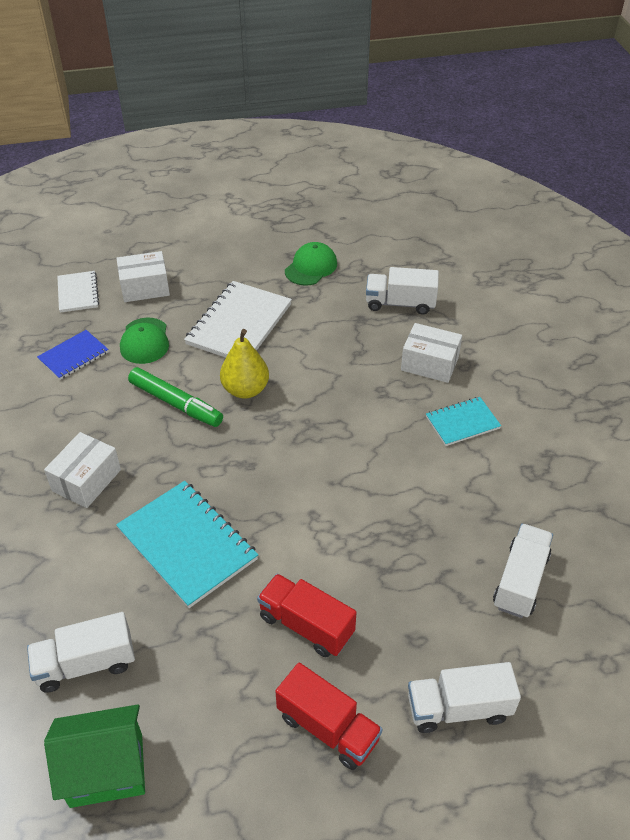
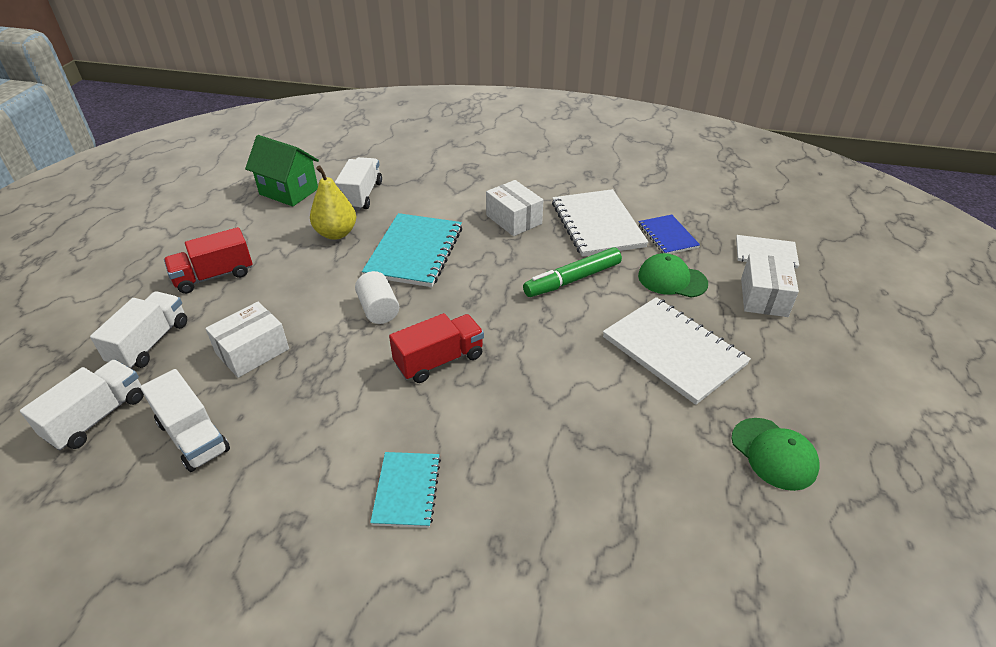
camera: 115 degrees right, 5 degrees down
green house [44,704,145,808] -> green house turned 75 degrees counterclockwise [245,135,319,207]
turquoise notebook [116,481,258,608] -> turquoise notebook turned 60 degrees counterclockwise [362,213,462,287]
yellow pear [220,329,269,399] -> yellow pear moved to [310,165,356,240]
red truck [257,574,357,657] -> red truck moved to [389,313,484,383]
white truck [366,267,439,315] -> white truck moved to [20,360,144,451]
white box [401,323,462,383] -> white box moved to [205,302,289,378]
none -> white cylinder [355,271,399,324]
none -> white notebook [552,189,649,257]

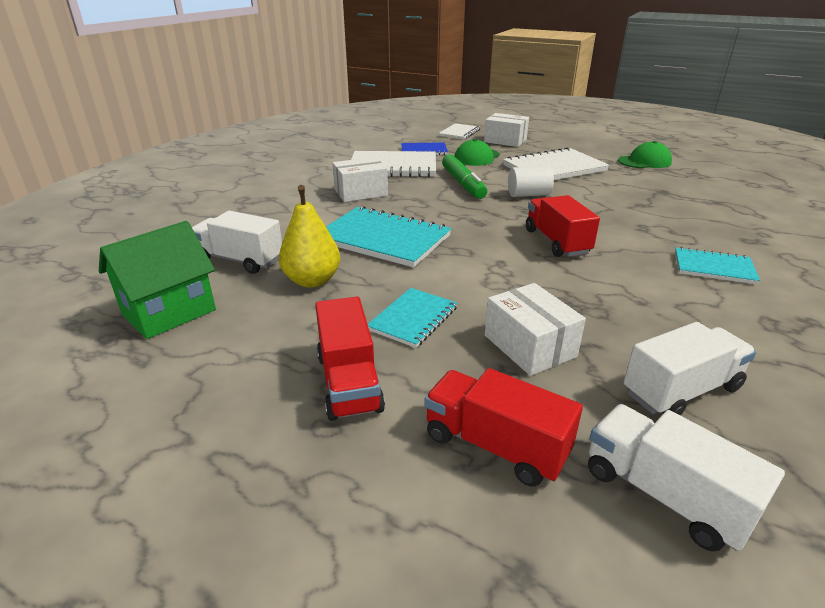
camera: 75 degrees left, 10 degrees down
white truck [90,291,187,368] -> red truck [424,368,583,487]
white cylinder [355,271,399,324] -> white cylinder moved to [508,166,554,197]
none -> turquoise notebook [368,288,457,348]

